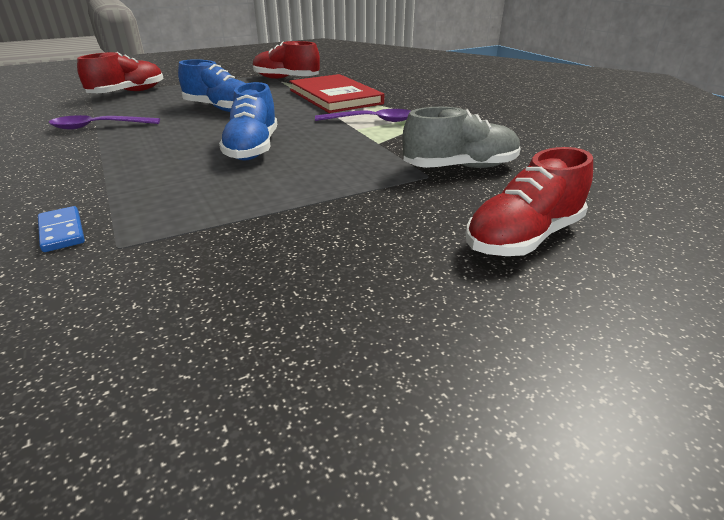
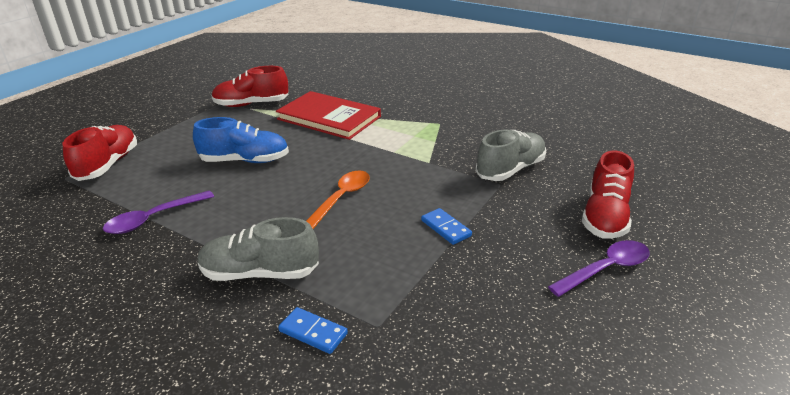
camera: 30 degrees left, 0 degrees up
blue shoe [219,82,277,161] -> orange spoon [306,170,370,229]
purple spoon [315,109,411,122] -> purple spoon moved to [548,240,650,297]
none -> grey shoe [198,217,319,281]
none -> blue domino [421,208,472,245]

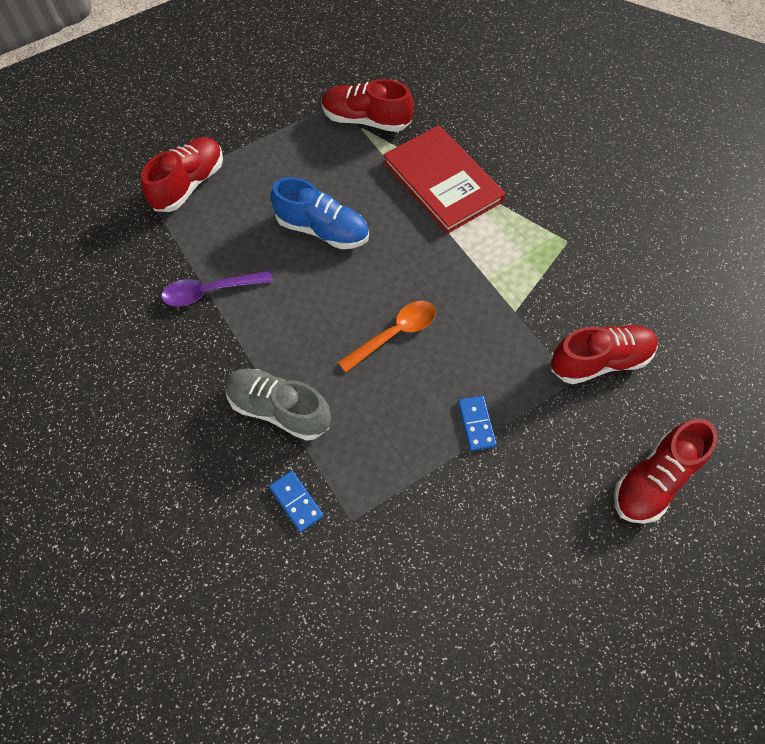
camera: 25 degrees right, 30 degrees up
grey shoe [476,130,546,181] -> red shoe [551,324,658,384]
purple spoon [548,240,650,297] -> none

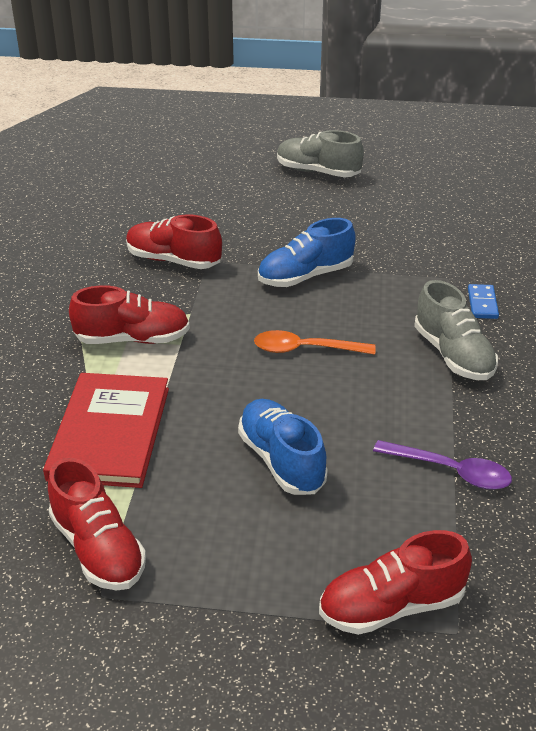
camera: 140 degrees left, 25 degrees down
blue domino [458,396,497,451] -> blue shoe [258,218,356,287]
red shoe [614,419,717,524] -> red shoe moved to [69,285,190,344]
none -> grey shoe [277,130,364,177]

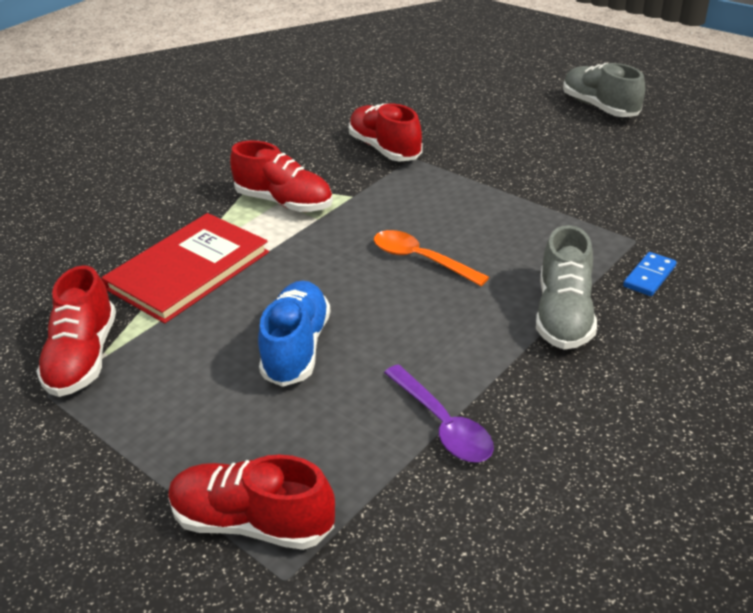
camera: 35 degrees right, 0 degrees up
blue shoe [258,218,356,287] -> none

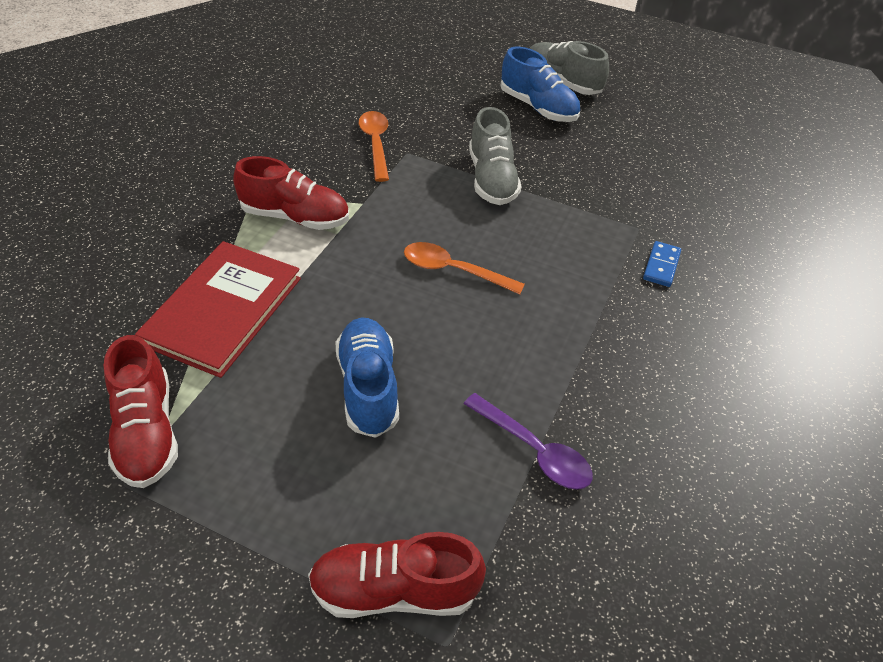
camera: 20 degrees left, 10 degrees up
red shoe [349,103,423,161] -> orange spoon [359,111,389,182]
grey shoe [536,225,597,349] -> grey shoe moved to [469,107,522,205]
none -> blue shoe [500,47,580,122]

